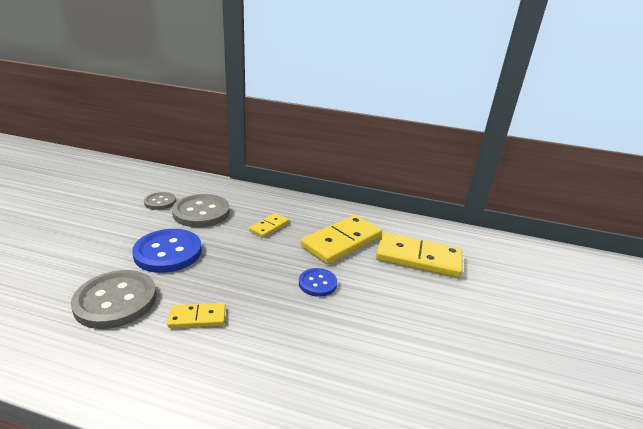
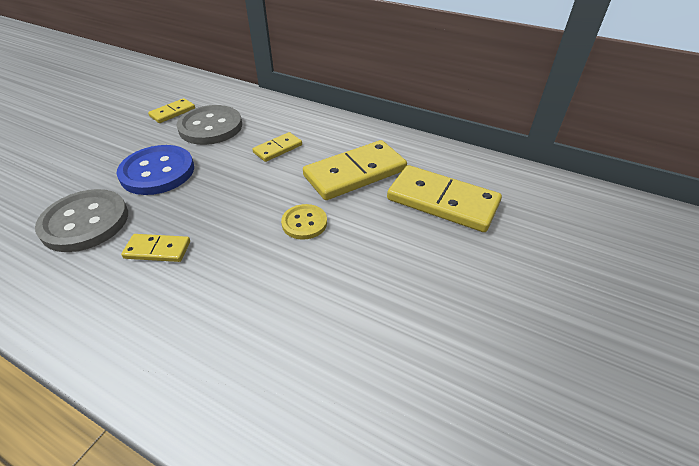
camera: 15 degrees right, 15 degrees up
grey button [144,192,176,210] -> yellow domino [148,98,195,123]
blue button [299,268,337,297] -> yellow button [281,204,327,240]

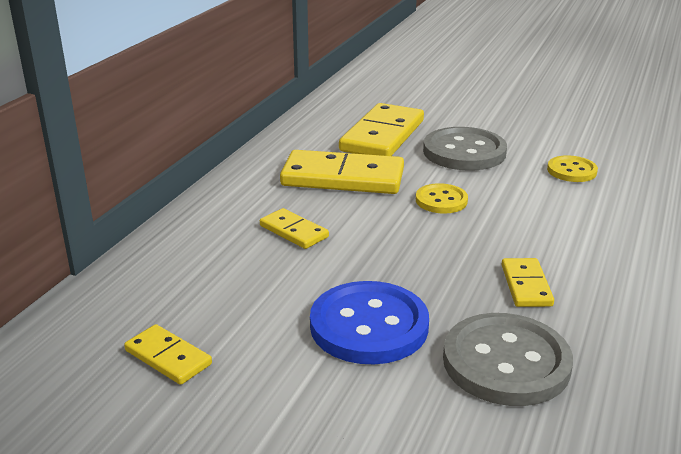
camera: 95 degrees left, 15 degrees down
grey button [176,105,242,145] -> grey button moved to [423,127,507,171]
yellow domino [303,140,407,200] -> yellow domino turned 45 degrees counterclockwise [280,150,404,194]
none -> yellow button [547,155,598,182]

